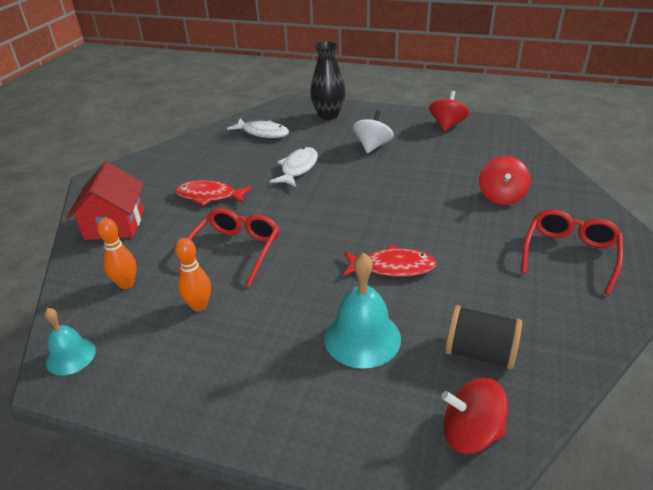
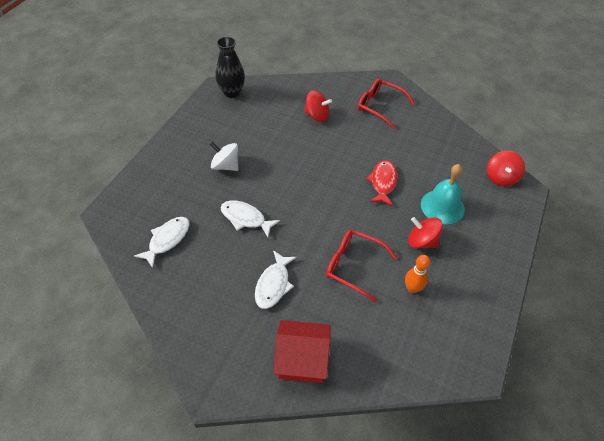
camera: 85 degrees left, 15 degrees up
turquoise bell [45,308,96,375] -> none
orange bowling pin [97,218,136,289] -> none
red fish [175,180,252,206] -> white fish [255,250,297,309]
black vase [310,41,346,120] -> black vase moved to [215,36,245,98]
red spinning top [429,91,469,131] -> red spinning top moved to [408,217,443,248]
black spool [445,305,522,370] -> none

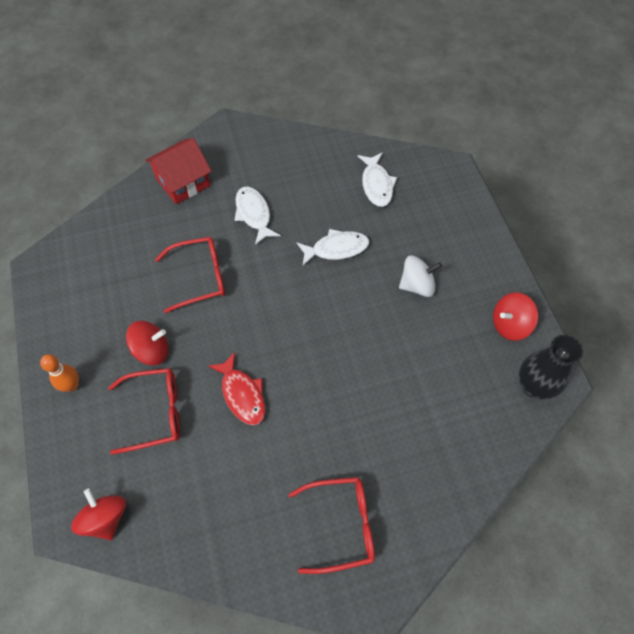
camera: 140 degrees right, 10 degrees up
red spinning top [304,90,332,122] -> red spinning top moved to [493,292,538,341]
orange bowling pin [405,255,430,293] -> orange bowling pin moved to [40,354,79,392]
turquoise bell [421,164,465,224] -> red glasses [108,368,180,454]

